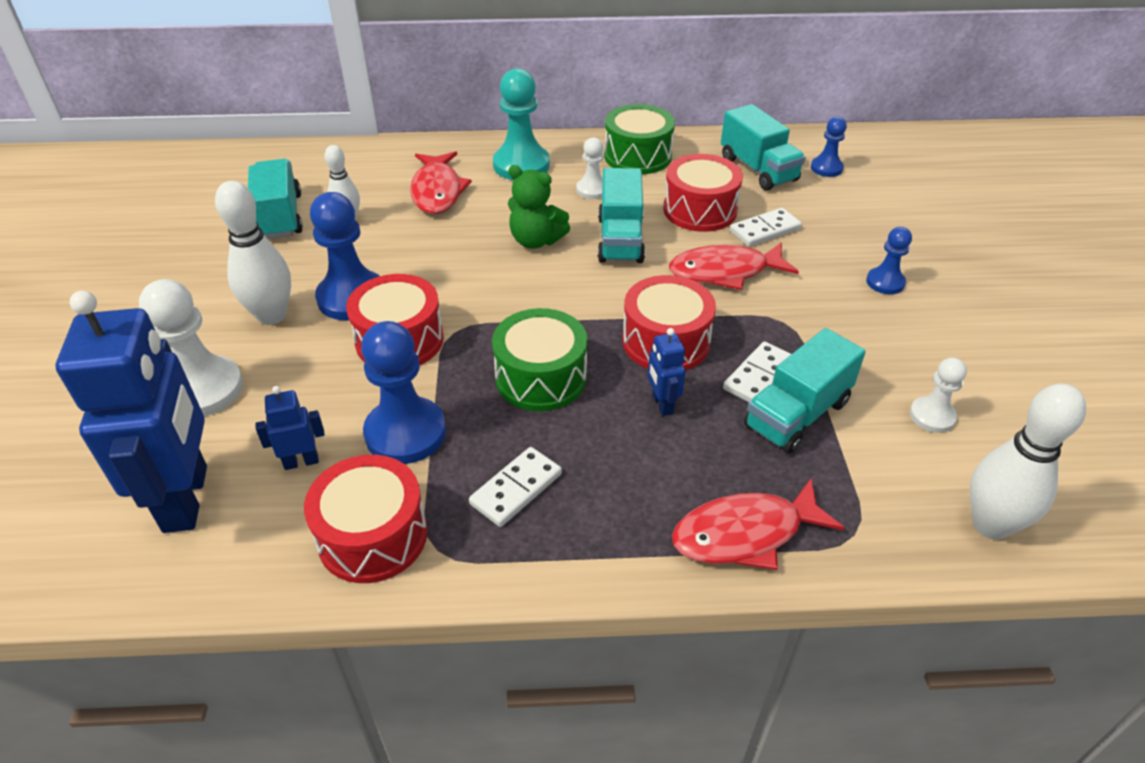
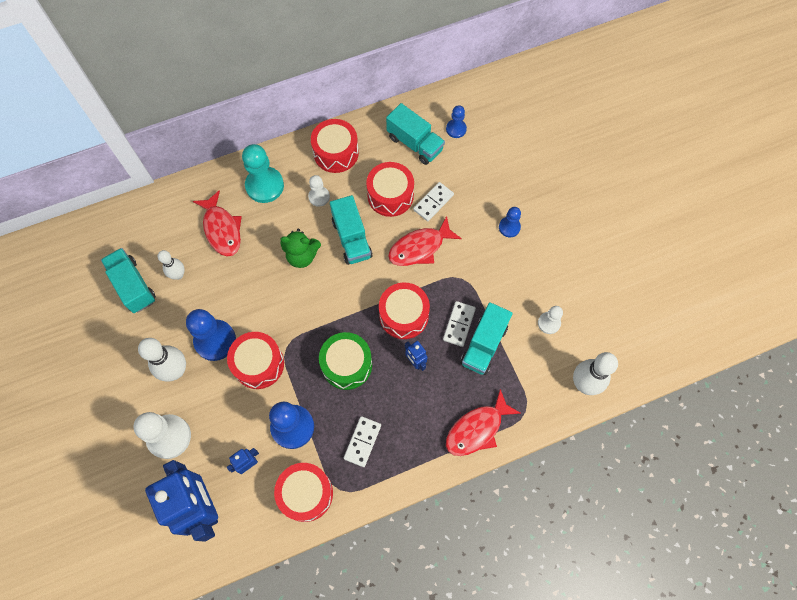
camera: 20 degrees left, 25 degrees up
green drum [604,104,675,174] -> red drum [311,119,359,173]

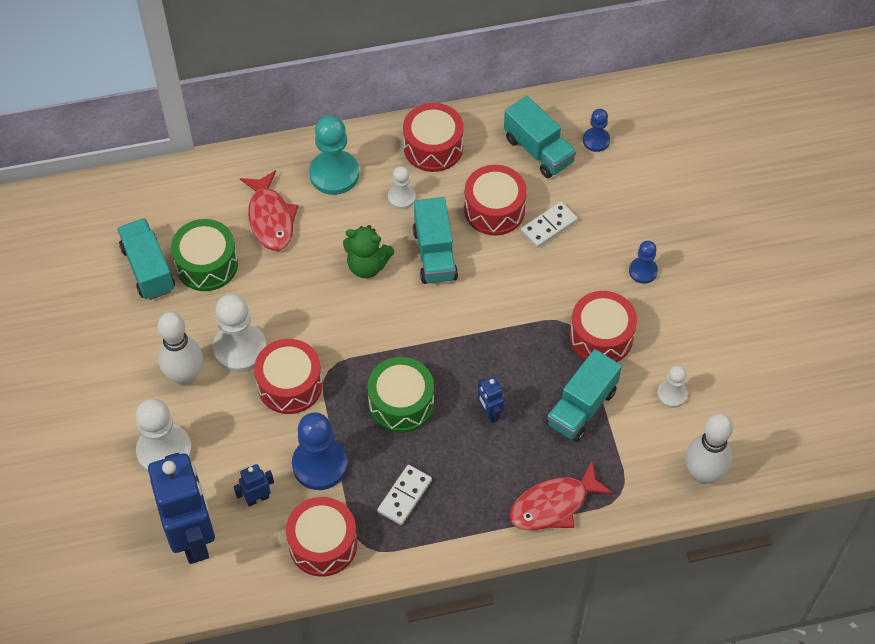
camera: 10 degrees right, 10 degrees down
white bowling pin [158,250,185,280] -> green drum [171,219,238,291]
blue pawn [186,309,236,361] -> white pawn [213,294,267,373]
red drum [379,282,430,339] -> red drum moved to [569,291,637,362]
red fish [388,216,462,266] -> none
white domino [443,301,476,347] -> none

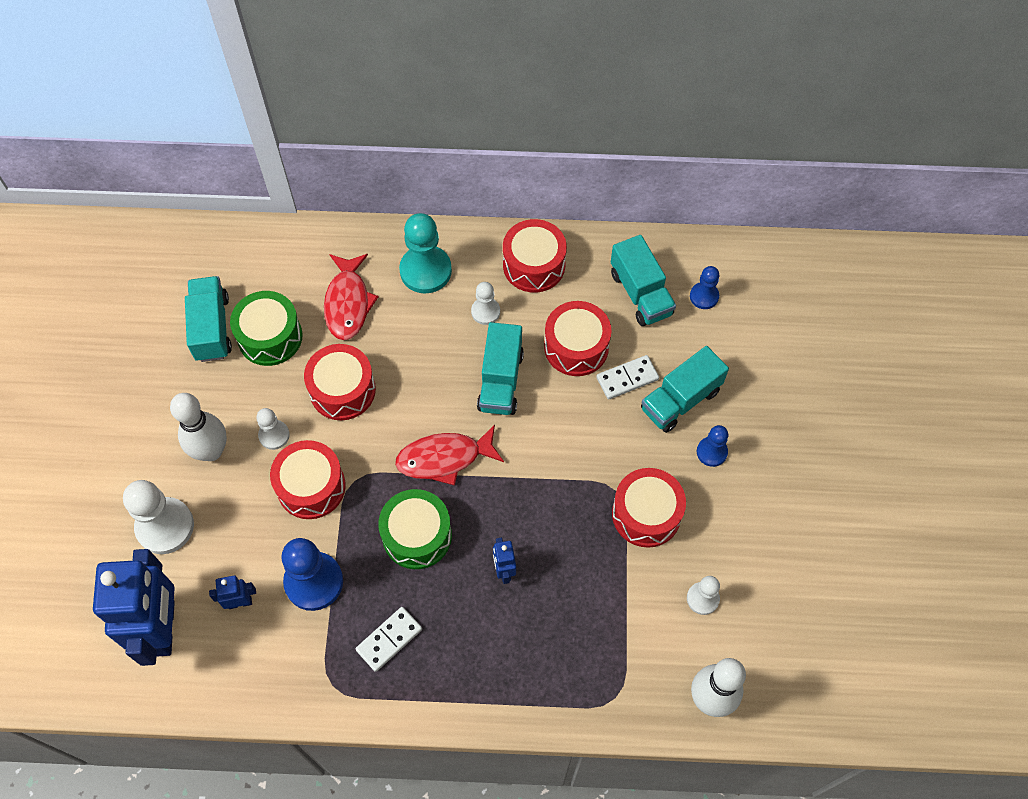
camera: 15 degrees right, 5 degrees up
white pawn [213,294,267,373] -> white pawn [256,408,290,450], size x0.55
red drum [286,497,357,577] -> red drum moved to [304,344,376,420]
green teddy bear [343,225,394,278] -> none
red fish [509,461,613,530] -> red fish moved to [395,425,504,485]
turquoise truck [546,349,622,442] -> turquoise truck moved to [641,346,729,433]

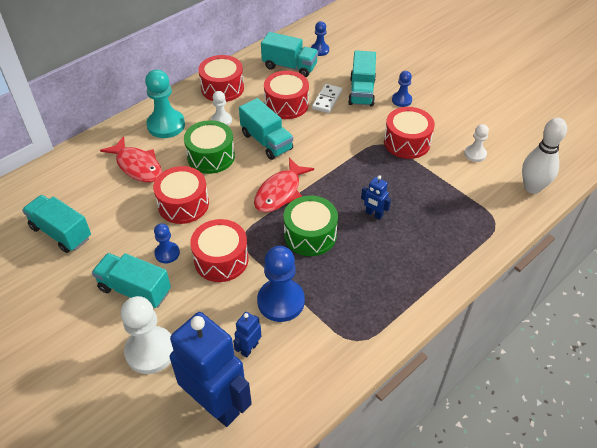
camera: 45 degrees left, 15 degrees down
white bowling pin [170,393,227,461] -> turquoise truck [92,253,171,308]
green drum [230,291,303,366] -> green drum moved to [184,120,235,174]
white pawn [256,408,290,450] -> blue pawn [154,223,180,263]
white domino [355,607,422,672] -> none

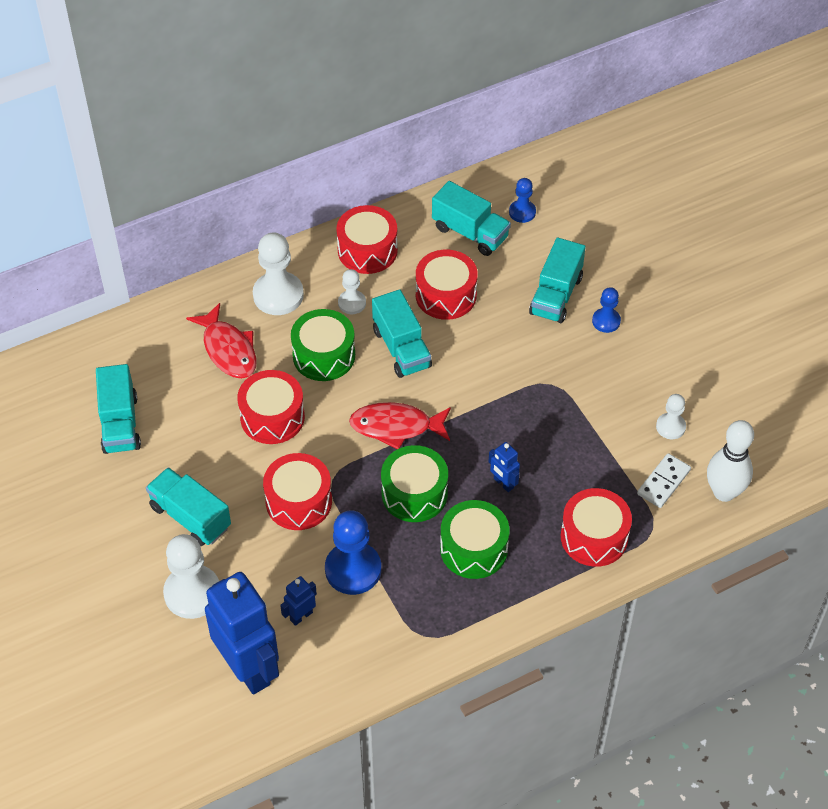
camera: 15 degrees right, 5 degrees up
turquoise truck [22,195,91,253] -> turquoise truck turned 150 degrees counterclockwise [96,364,141,454]
turquoise pawn [145,69,185,138] -> white pawn [253,232,304,315]
blue pawn [154,223,180,263] -> none
red fish [254,158,314,213] -> red fish turned 45 degrees clockwise [349,402,451,449]
white domino [312,84,342,113] -> white domino moved to [637,453,691,508]
red drum [384,107,435,159] -> red drum moved to [561,488,632,567]
none -> green drum [440,500,509,579]

